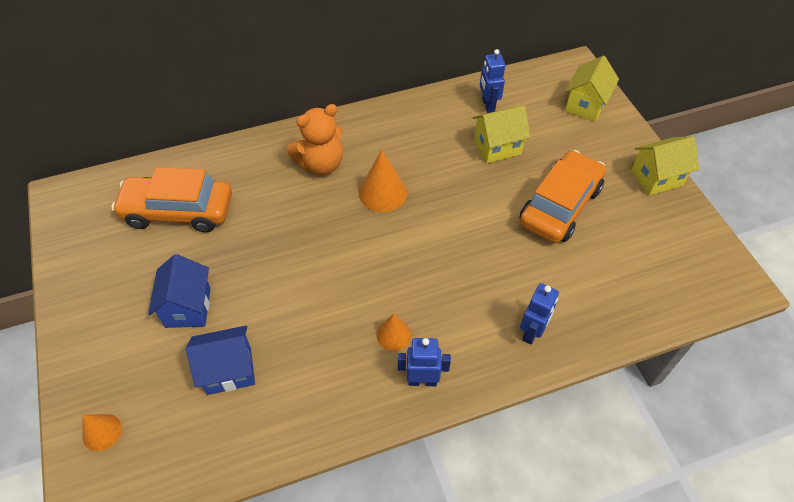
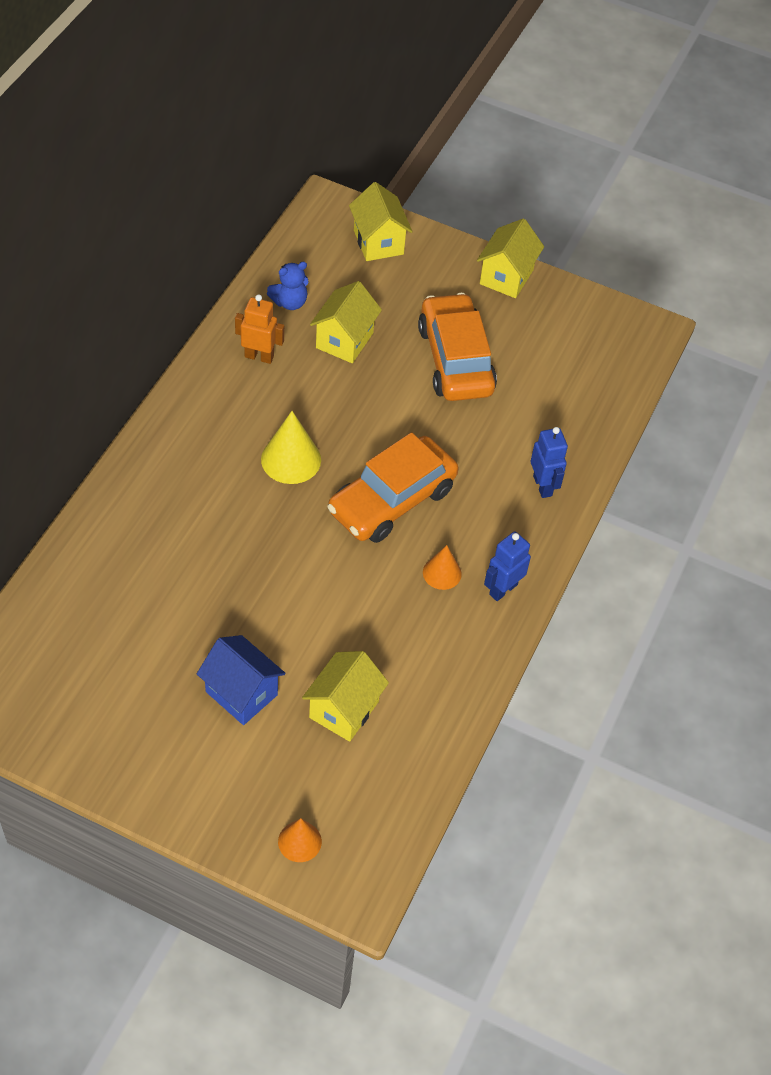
camera: 50 degrees left, 0 degrees up
orange car [111,167,232,232] -> orange car moved to [327,432,459,543]
blue house [186,326,255,395] -> yellow house [302,651,389,742]
orange teddy bear [286,104,343,175] -> none
orange cone [359,150,407,212] -> yellow cone [261,411,321,484]
blue robot [480,49,505,113] -> blue teddy bear [267,262,308,310]
none -> orange robot [235,294,284,364]

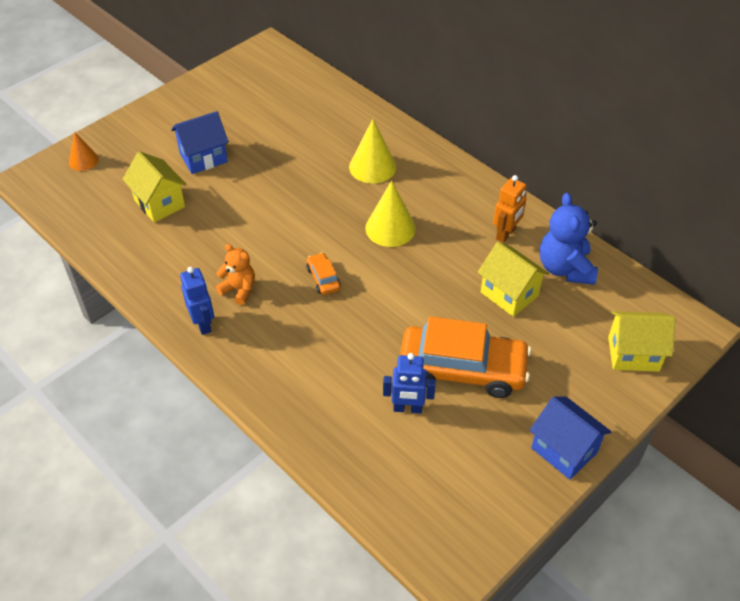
camera: 115 degrees right, 5 degrees down
blue teddy bear [267,262,308,310] -> blue teddy bear [540,193,598,285], size x1.62
orange car [327,432,459,543] -> orange car [306,252,341,295], size x0.43
orange cone [423,545,462,590] -> orange teddy bear [216,244,255,305]
yellow house [477,218,544,298] -> blue house [529,396,612,480]
blue robot [531,427,568,498] -> blue robot moved to [383,353,436,414]
none -> yellow cone [349,119,396,183]

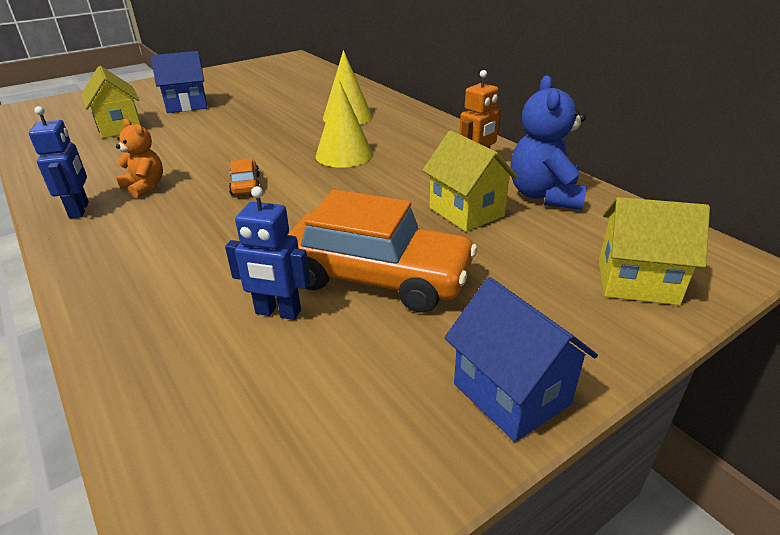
camera: 10 degrees right, 15 degrees down
orange cone [69,131,99,171] -> none

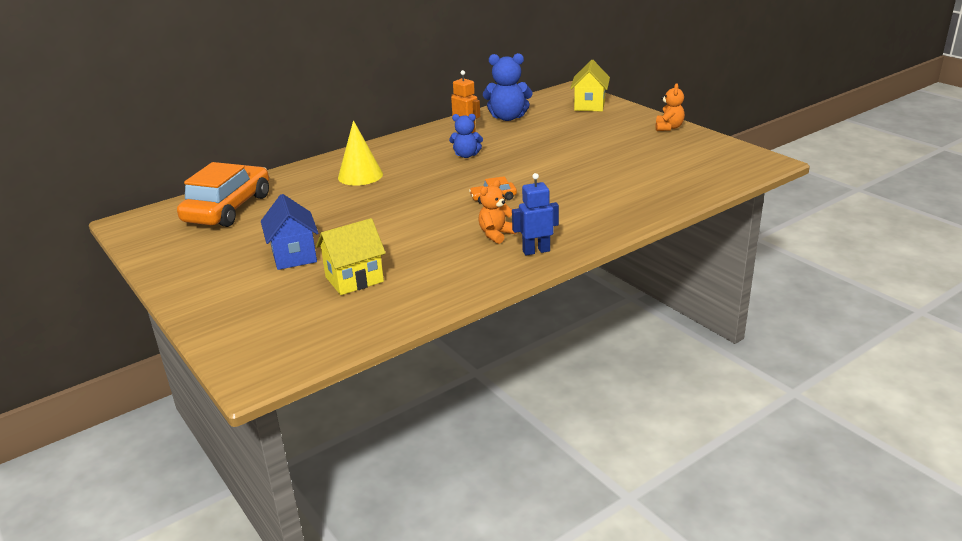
camera: 90 degrees left, 5 degrees down
blue robot [225,186,310,320] -> none
orange car [288,190,477,313] -> orange car moved to [177,162,269,227]
yellow cone [316,80,373,168] -> none
yellow house [422,130,518,232] -> none
blue house [444,277,598,442] -> orange teddy bear [655,83,685,131]
none -> blue teddy bear [449,114,483,158]

